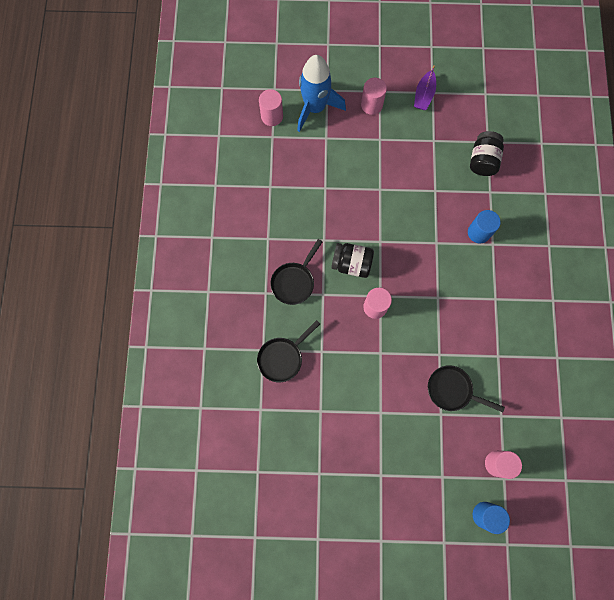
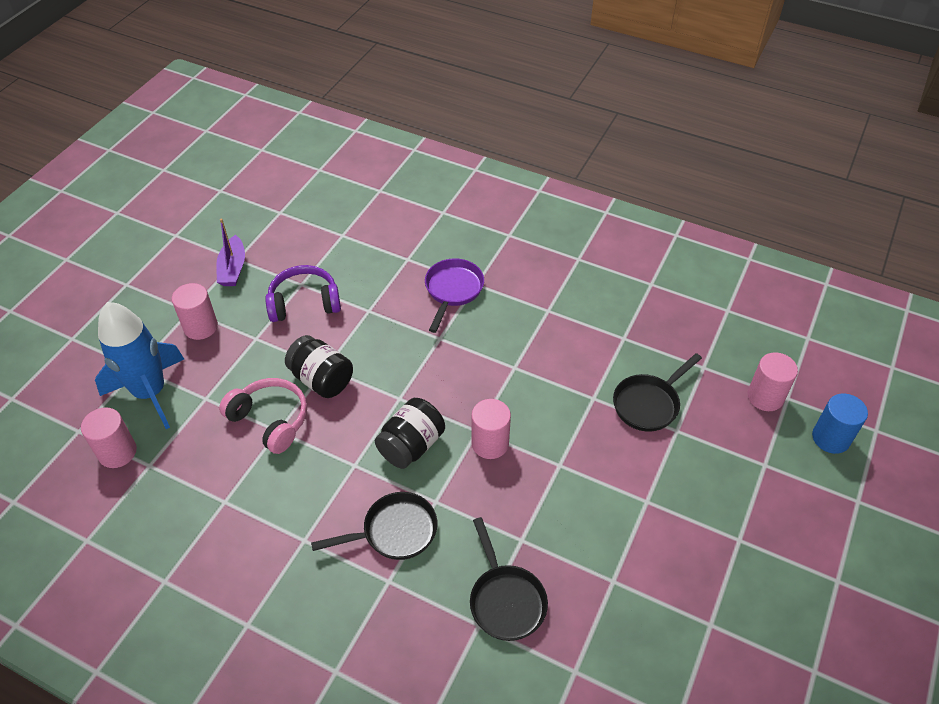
camera: 65 degrees left, 25 degrees down
black pan [270,239,323,305] -> black pan turned 75 degrees counterclockwise [311,492,438,560]
purple boat [414,65,436,110] -> purple boat turned 45 degrees clockwise [216,219,245,286]
blue cylinder [468,210,501,244] -> purple pan [425,259,484,333]
black jar [470,131,504,176] -> black jar moved to [285,335,353,398]
none -> pink headphones [219,378,307,454]
none -> purple headphones [265,265,341,322]

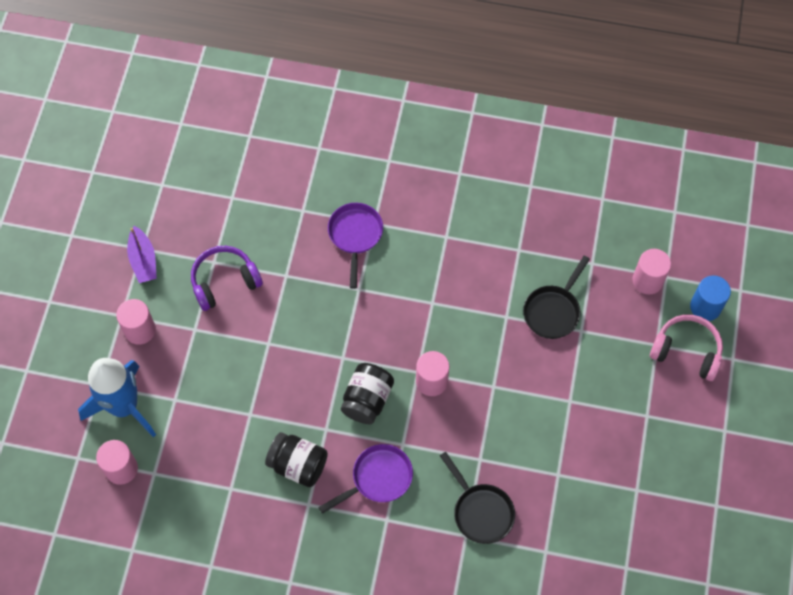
camera: 15 degrees left, 15 degrees up
pink headphones [219,378,307,454] -> pink headphones moved to [650,315,723,381]
black jar [285,335,353,398] -> black jar moved to [265,432,328,487]
black pan [311,492,438,560] -> purple pan [318,444,413,514]

